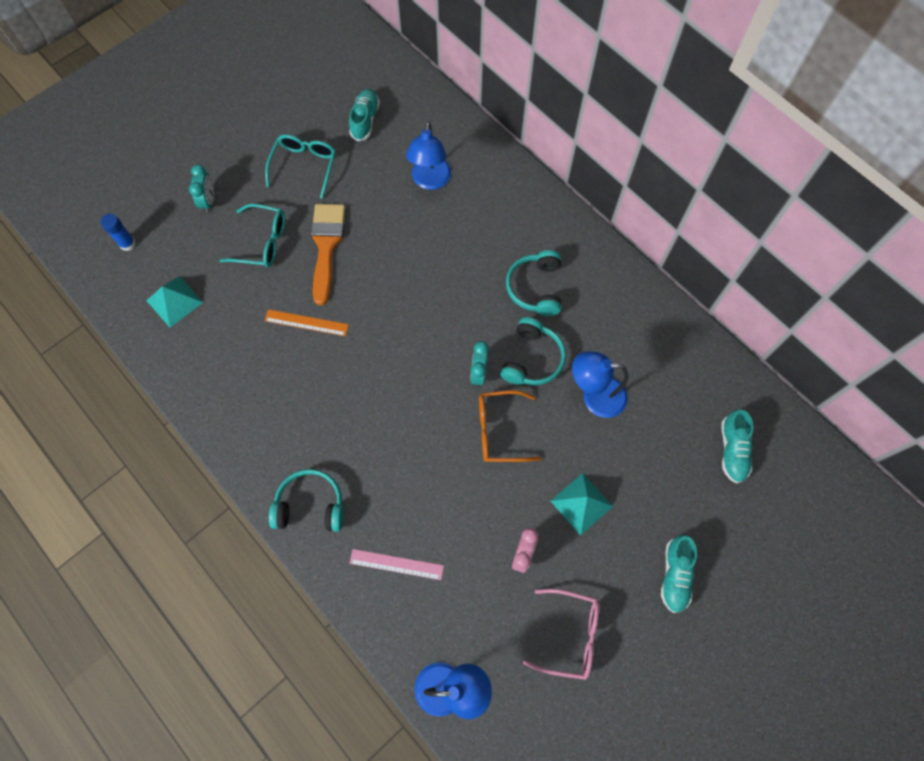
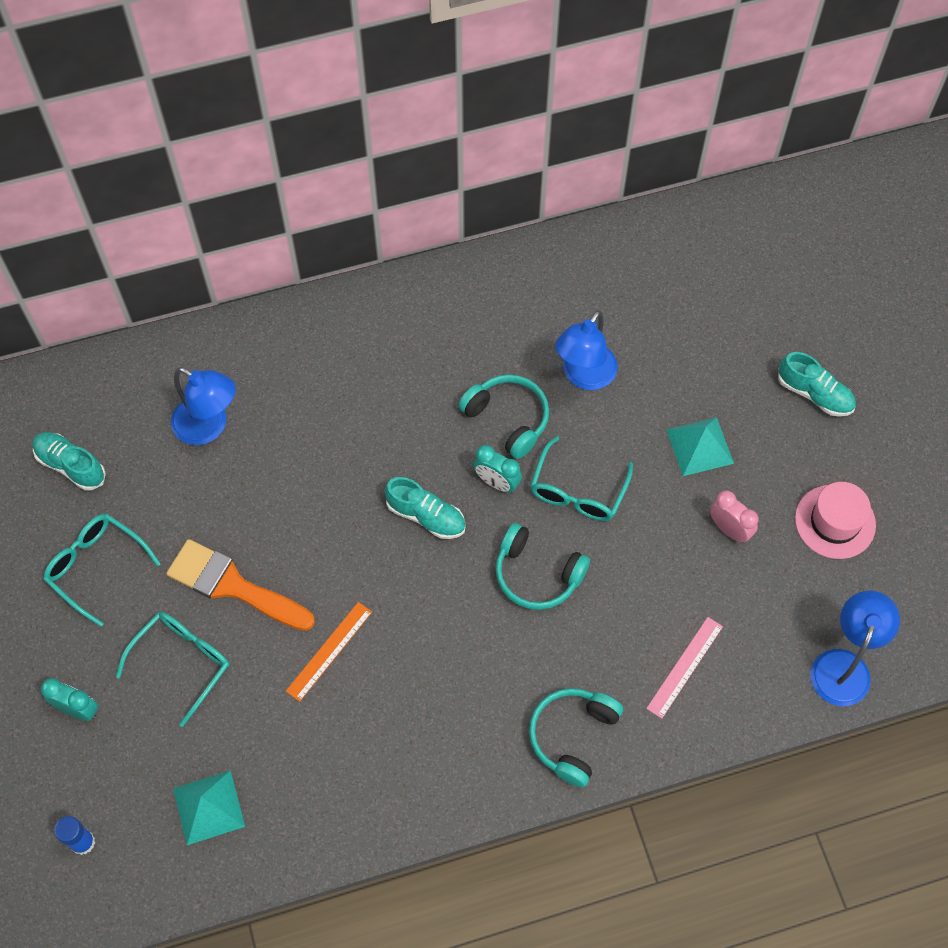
camera: 65 degrees left, 5 degrees down
orange glasses [479,390,542,462] -> turquoise glasses [530,436,633,521]
turquoise headphones [506,250,561,316] -> turquoise headphones moved to [496,523,590,610]
pink glasses [523,589,599,680] -> pink hat [795,482,876,559]
turquoise shoe [721,410,753,483] -> turquoise shoe moved to [385,477,466,539]

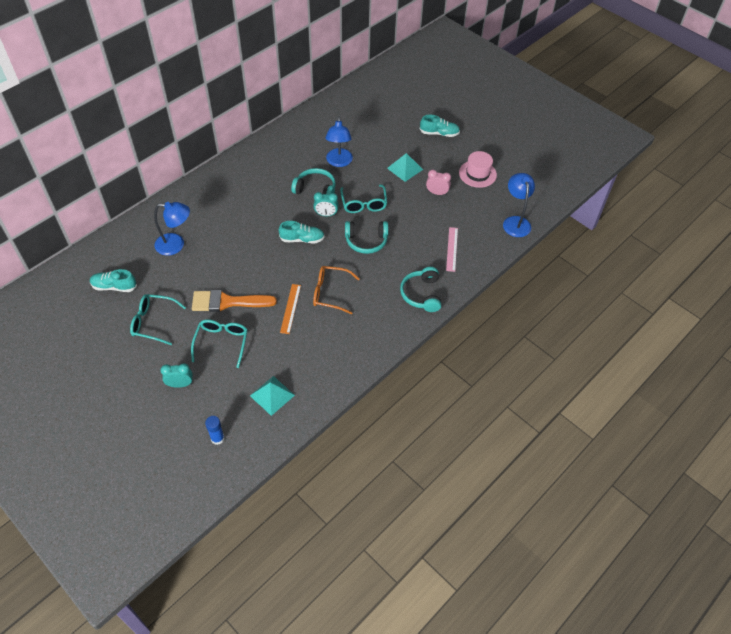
camera: 30 degrees left, 10 degrees down
none -> orange glasses [313,266,360,314]

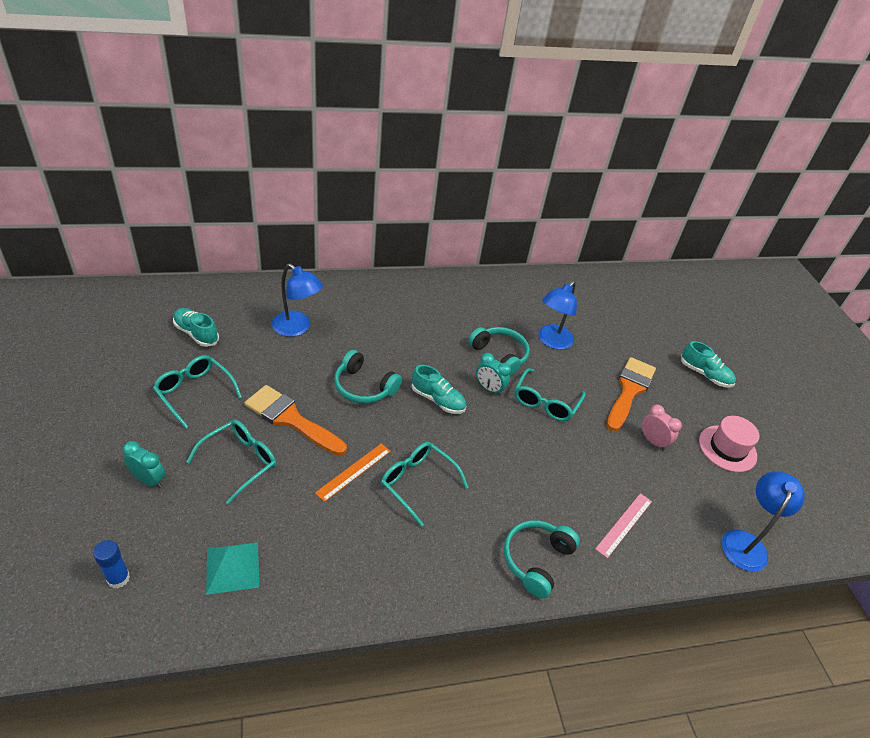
camera: 30 degrees right, 10 degrees down
orange glasses [313,266,360,314] -> turquoise glasses [381,442,469,527]
turquoise headphones [345,221,389,254] -> turquoise headphones moved to [334,350,402,404]
turquoise pyramid [387,153,423,182] -> orange brush [607,357,656,431]

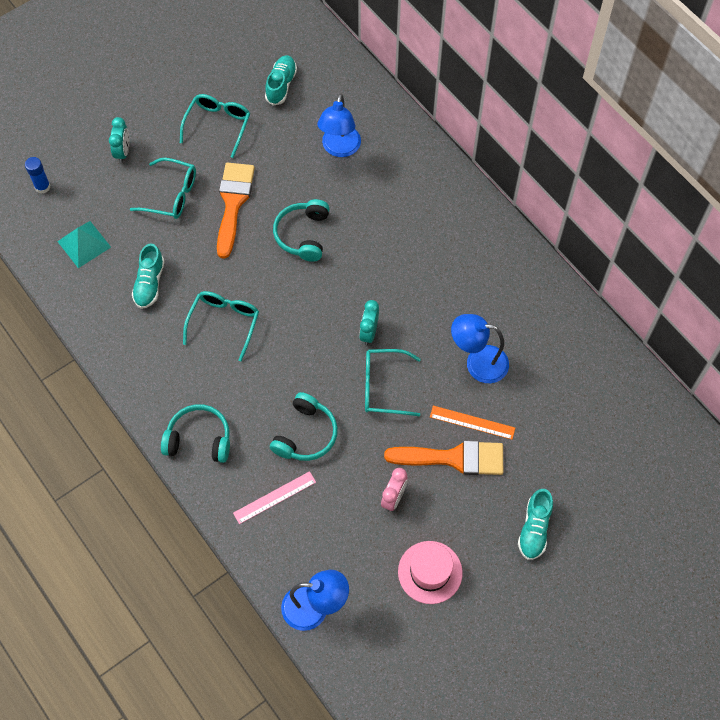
camera: 70 degrees right, 20 degrees up
orange ruler [315,443,391,502] -> orange ruler moved to [430,406,515,440]
turquoise shoe [412,365,467,414] -> turquoise shoe moved to [132,243,165,309]
turquoise headphones [468,327,530,376] -> turquoise headphones moved to [270,392,338,461]
pink ruler [595,493,652,558] -> pink ruler turned 45 degrees counterclockwise [233,471,316,524]

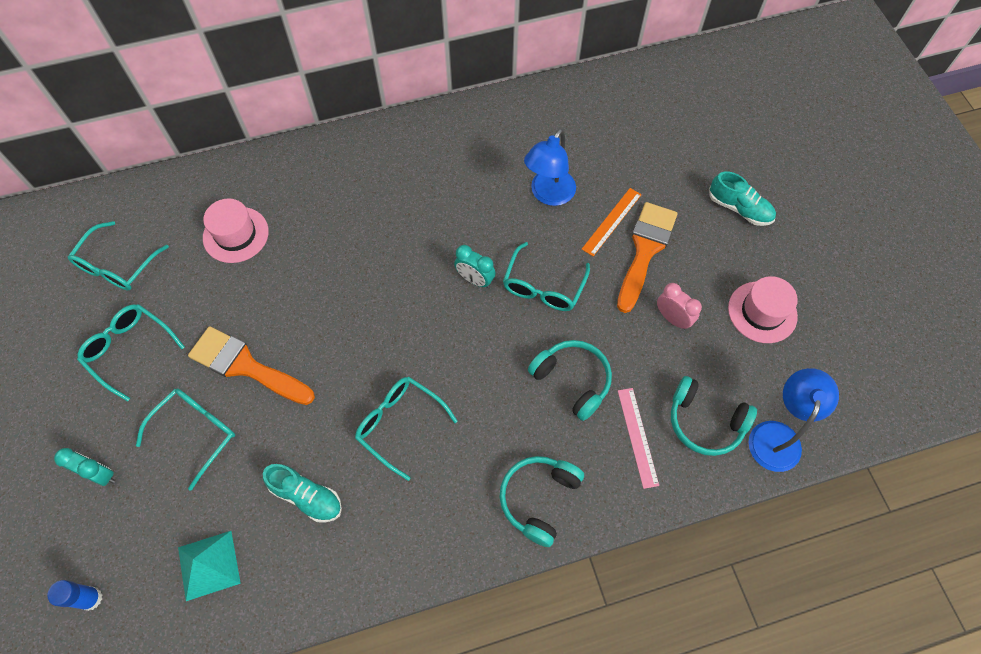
camera: 70 degrees left, 0 degrees up
turquoise shoe [265,55,297,106] -> turquoise glasses [68,221,169,290]
turquoise headphones [273,199,330,262] -> turquoise headphones moved to [671,376,757,456]
blue lamp [317,94,361,157] -> pink hat [203,199,269,263]

